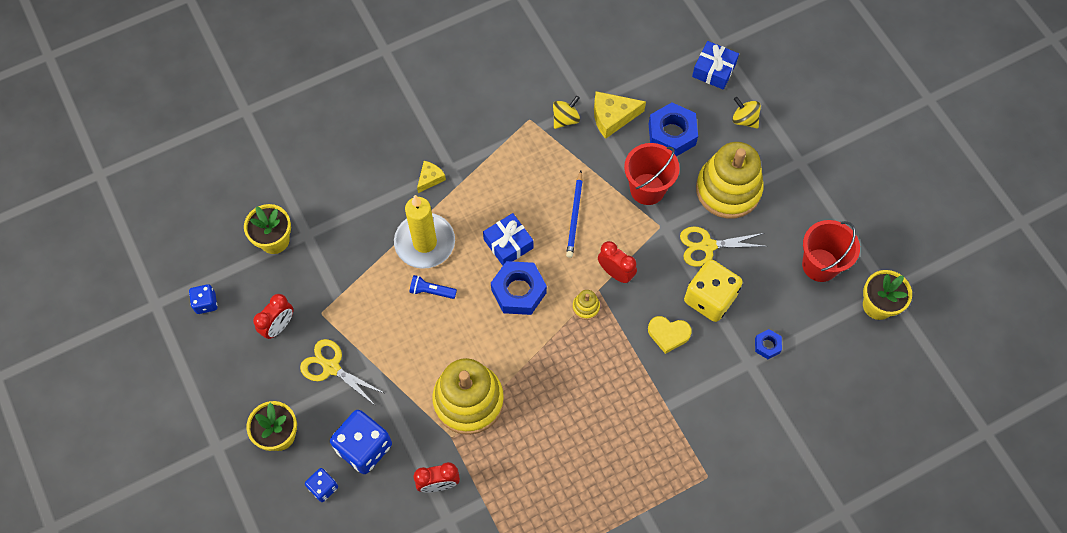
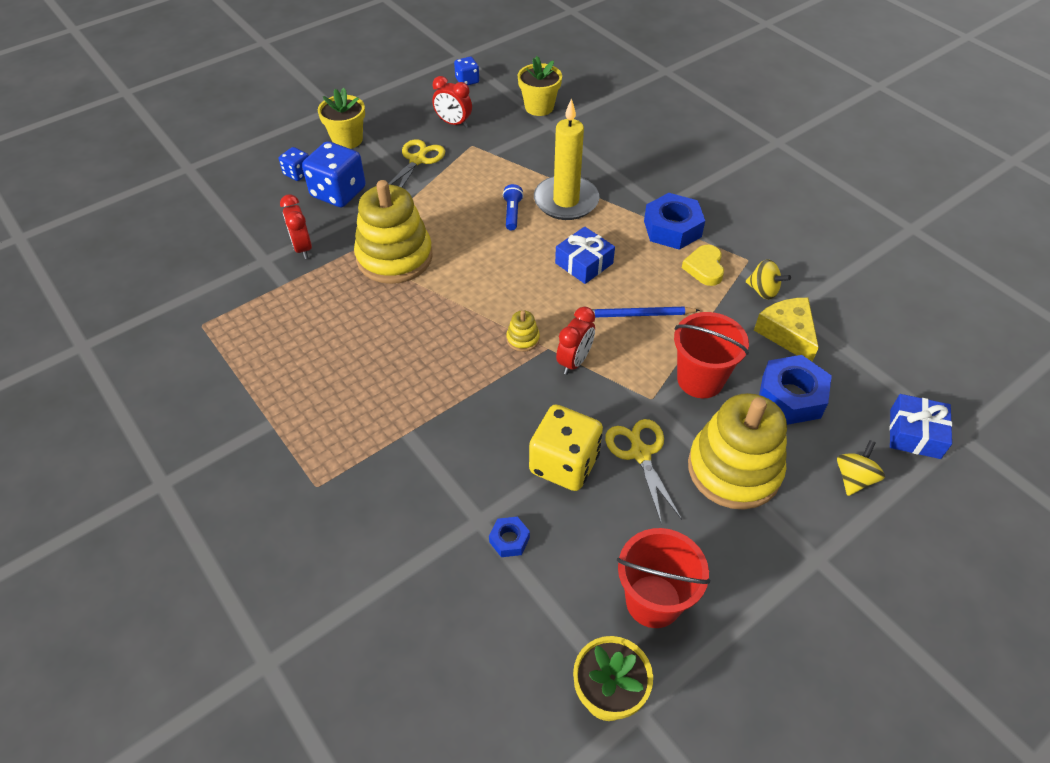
camera: 80 degrees right, 15 degrees down
yellow cheese [417,161,446,193] -> none
blue nut [491,261,547,315] -> blue nut moved to [644,193,705,250]
yellow heart [648,316,692,354] -> yellow heart moved to [682,245,724,286]

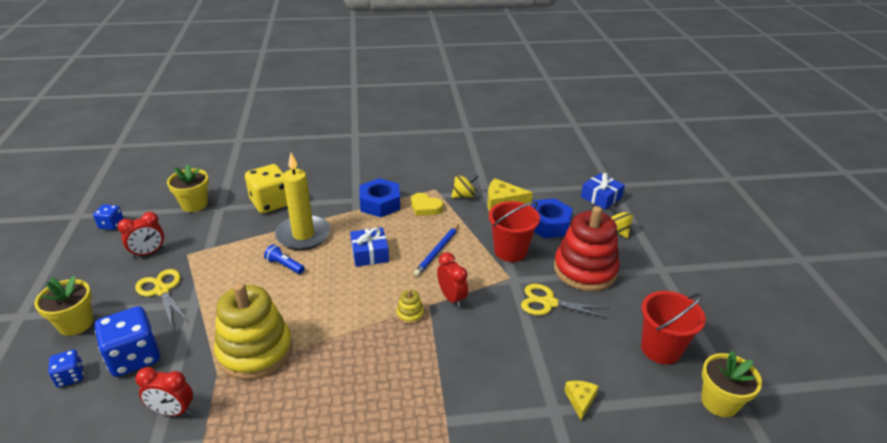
camera: 60 degrees left, 15 degrees down
blue nut [489,517,530,557] -> yellow cheese [564,381,599,420]
yellow dice [529,404,603,491] -> yellow dice moved to [245,164,287,213]
yellow stacking toy [688,393,787,510] -> red stacking toy [554,206,619,291]

